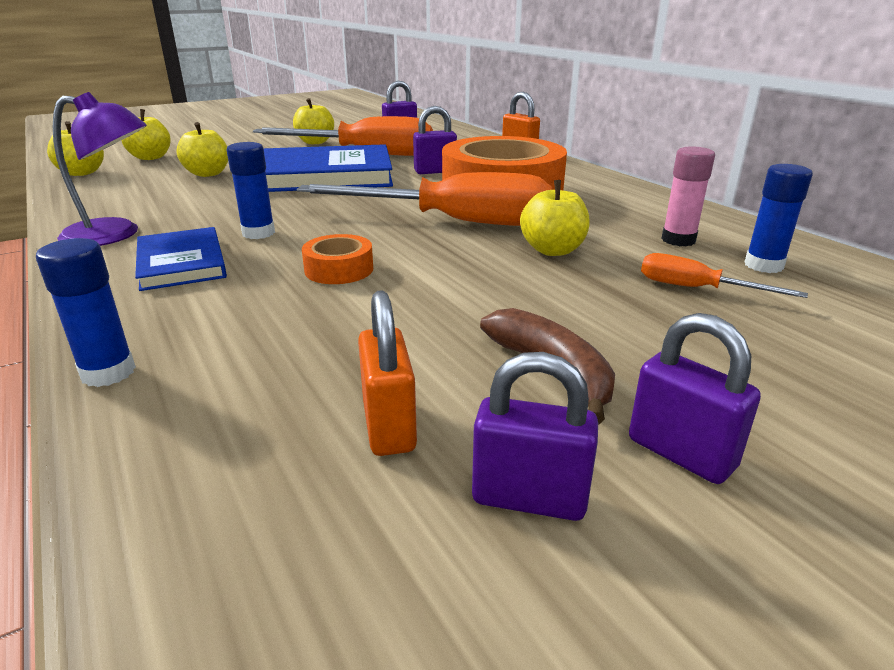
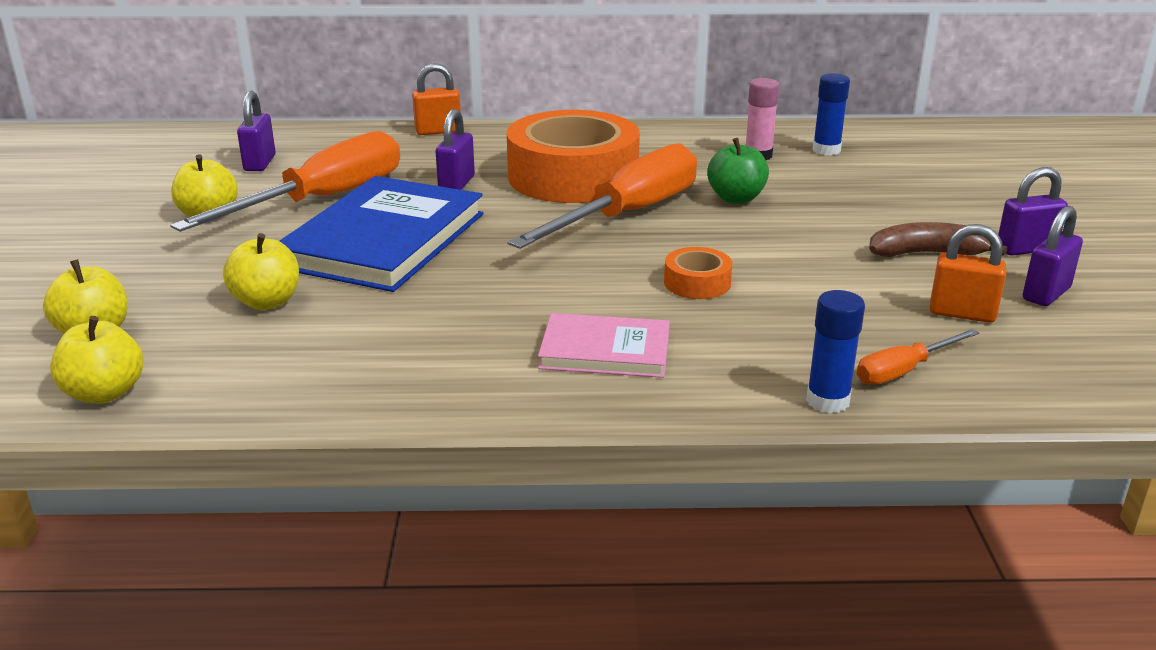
camera: 60 degrees left, 0 degrees up
purple lamp [53,92,147,246] -> none
blue book [135,227,227,291] -> pink book [538,313,670,378]
blue glue stick [227,142,275,239] -> none
yellow apple [520,180,590,256] -> green apple [707,138,769,204]
orange screwdriver [641,253,808,298] -> orange screwdriver moved to [857,329,979,385]

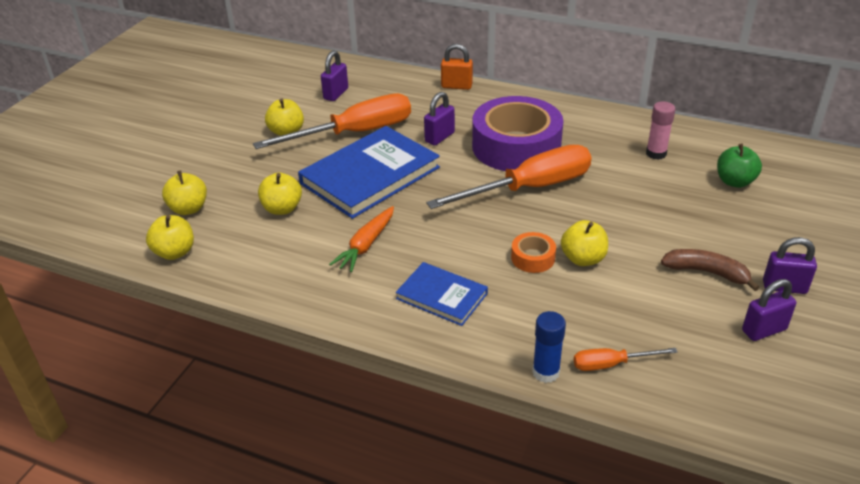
camera: 25 degrees right, 10 degrees up
orange tape [507,110,640,203] -> purple tape [472,96,563,171]
pink book [538,313,670,378] -> blue book [396,262,488,326]
green apple [707,138,769,204] -> green apple moved to [717,144,762,188]
blue glue stick [813,73,850,155] -> none
orange padlock [929,224,1006,323] -> none
none -> orange carrot [329,206,394,272]
none -> yellow apple [561,220,608,266]

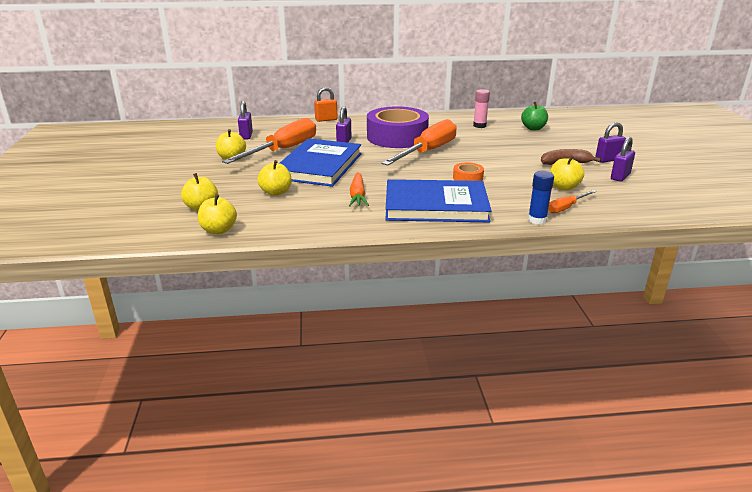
camera: 30 degrees left, 10 degrees down
blue book [396,262,488,326] -> blue book [385,179,492,222], size x1.83
yellow apple [561,220,608,266] -> yellow apple moved to [550,155,584,190]

